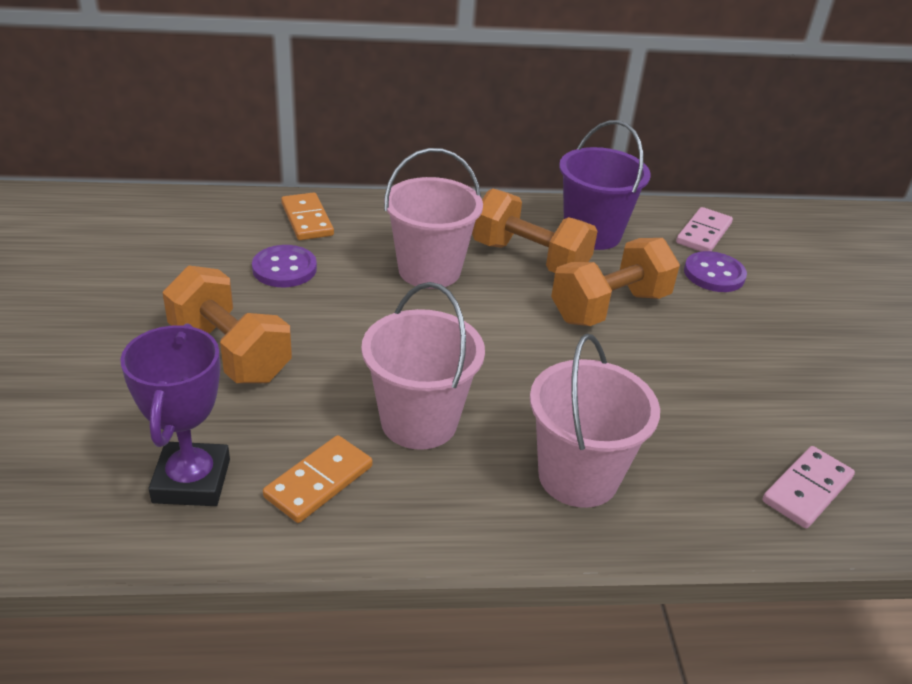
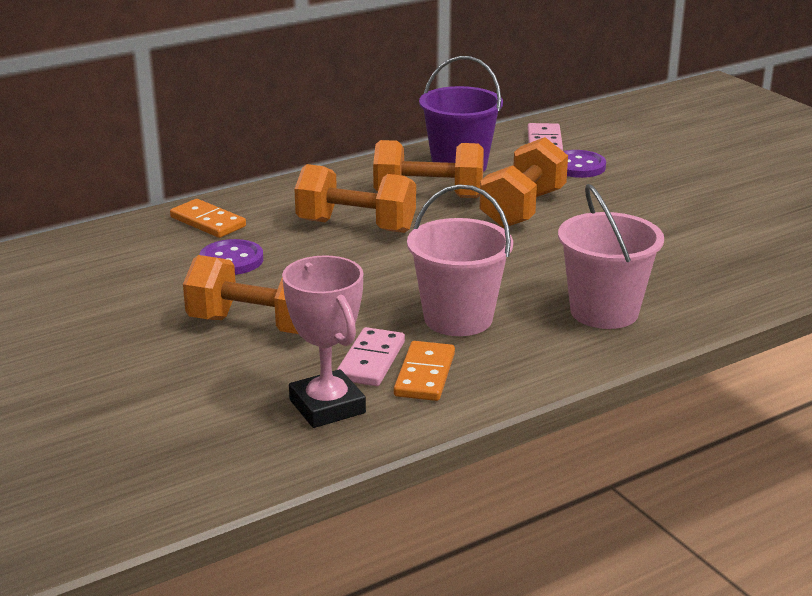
camera: 25 degrees left, 10 degrees down
purple trophy [120,324,230,506] -> pink trophy [282,255,366,428]
pink bucket [384,148,483,289] -> orange dumbbell [294,164,416,233]
pink domino [762,446,855,529] -> pink domino moved to [337,327,405,386]

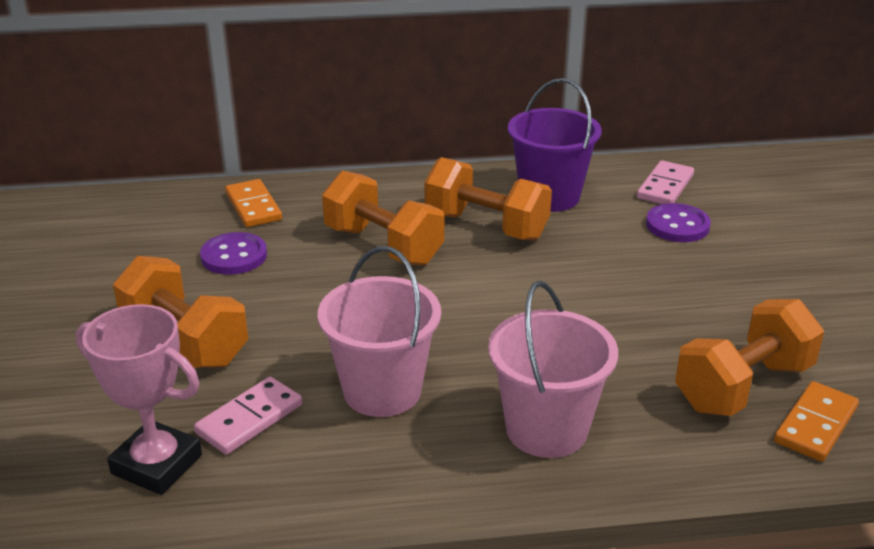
camera: 25 degrees right, 5 degrees up
pink trophy [282,255,366,428] -> pink trophy turned 60 degrees counterclockwise [76,304,202,495]
orange domino [394,341,455,401] -> orange domino moved to [774,381,859,462]
orange dumbbell [480,137,568,228] -> orange dumbbell moved to [675,299,824,416]

